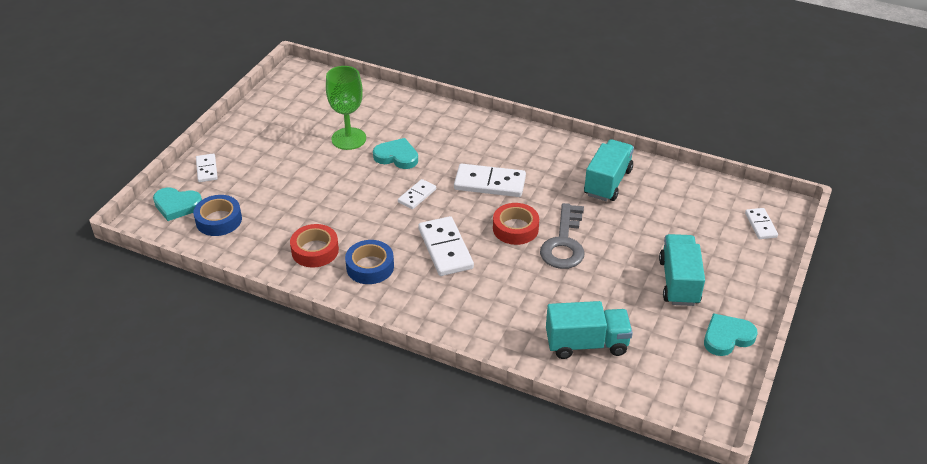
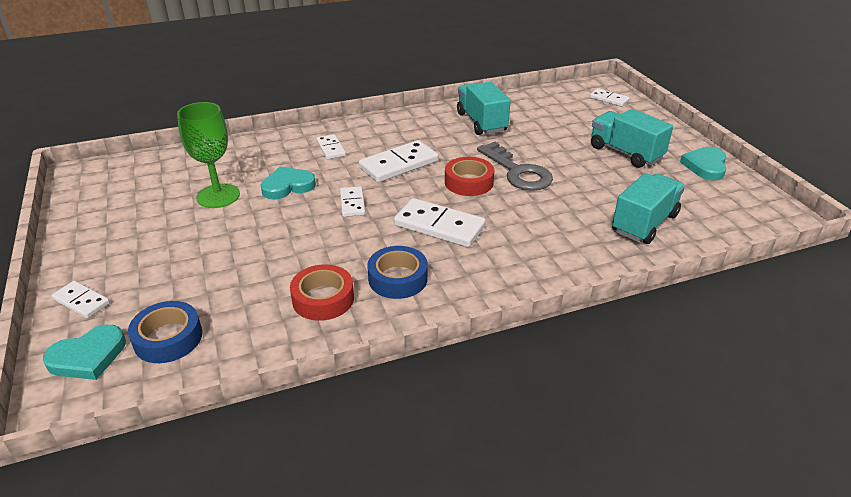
camera: 45 degrees left, 5 degrees down
none -> white domino [316,134,346,159]

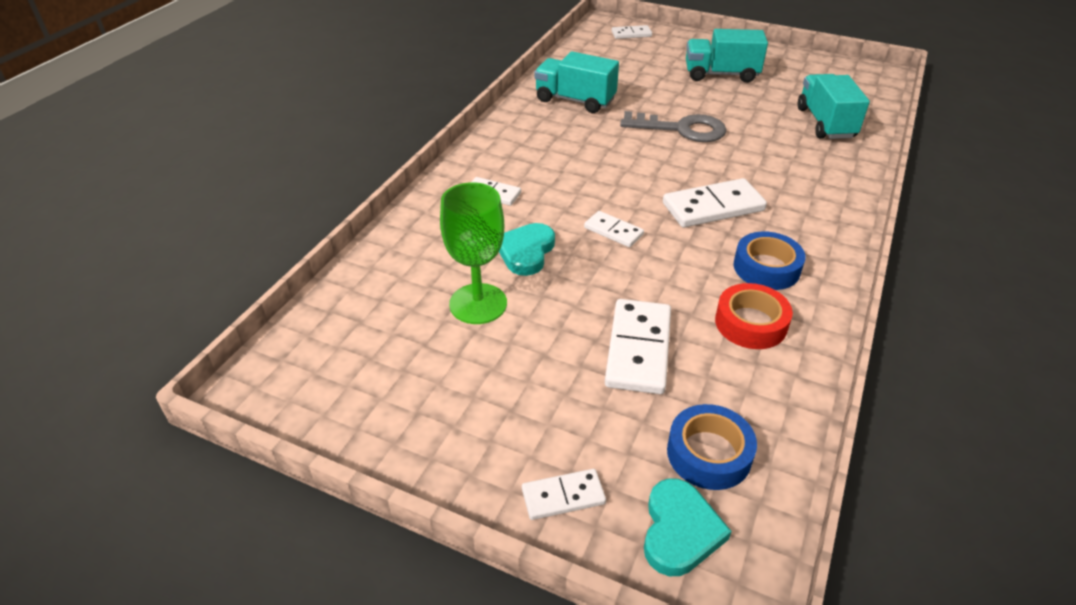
camera: 45 degrees left, 5 degrees up
white domino [359,140,438,182] -> white domino moved to [605,299,671,394]
red tape [445,157,494,196] -> none
turquoise heart [680,147,727,181] -> none

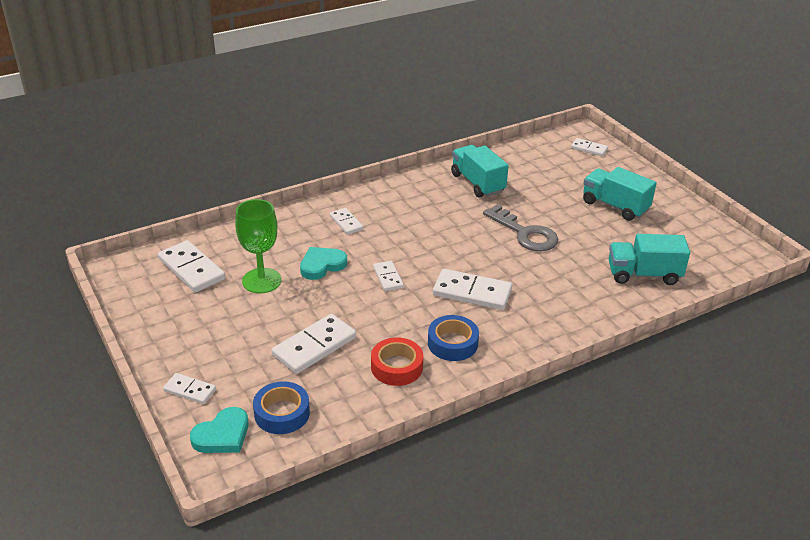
camera: 35 degrees right, 5 degrees down
turquoise truck [798,74,870,139] -> turquoise truck turned 120 degrees counterclockwise [609,234,690,285]
none -> white domino [158,240,225,293]

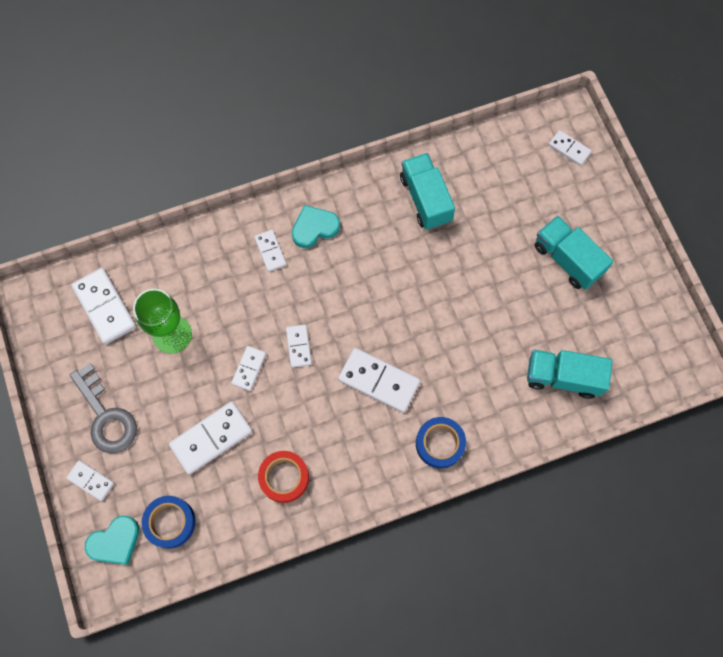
camera: 10 degrees right, 35 degrees up
turquoise heart [300,247,347,280] -> turquoise heart moved to [292,205,340,248]
blue tape [428,315,479,361] -> blue tape moved to [416,417,466,469]
grey key [483,204,558,251] -> grey key moved to [70,363,137,453]
none -> white domino [231,346,266,391]

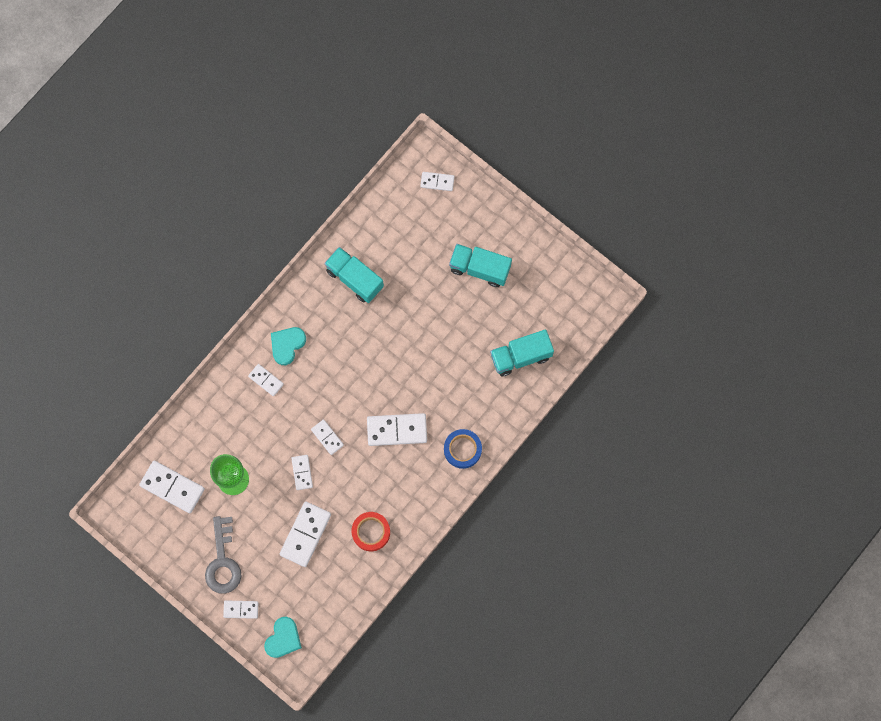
camera: 30 degrees left, 5 degrees up
grey key [70,363,137,453] -> grey key turned 60 degrees clockwise [205,516,241,594]
blue tape [142,496,196,549] -> none

